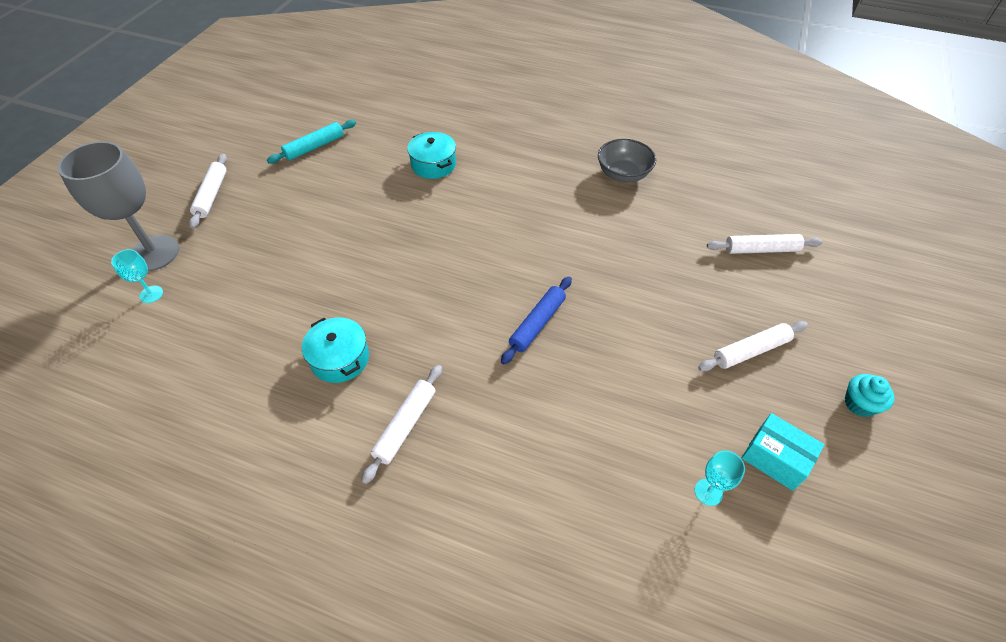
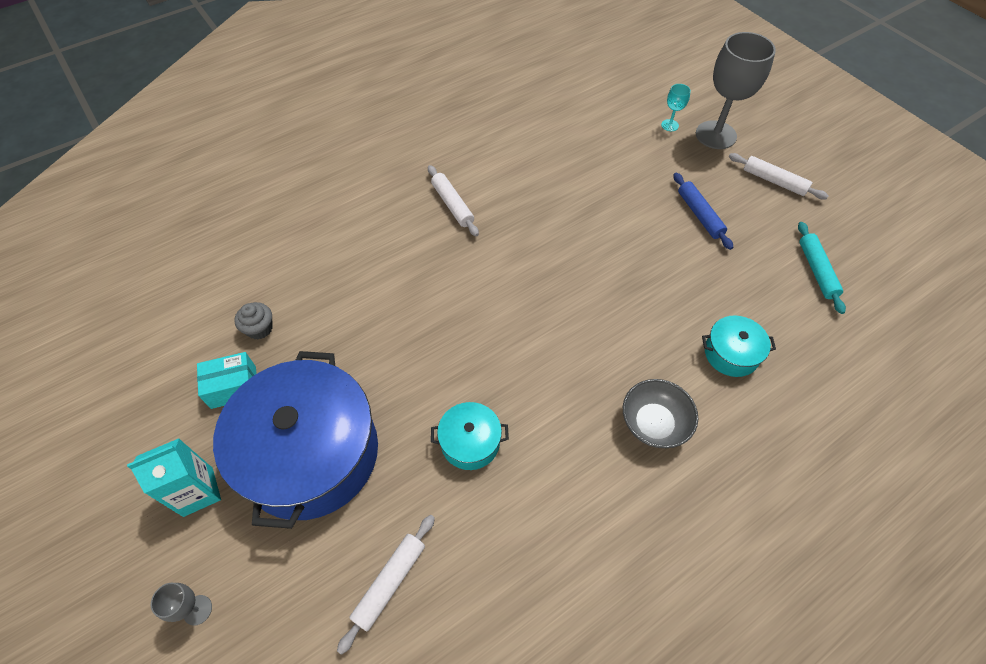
camera: 125 degrees right, 5 degrees up
turquoise pot [302,318,369,383] -> turquoise pot moved to [431,402,509,470]
blue rolling pin [501,277,572,364] -> blue rolling pin moved to [673,173,733,250]
grey bowl [598,139,656,183] -> grey bowl moved to [623,379,698,448]
turquoise goblet [695,450,745,506] -> grey cupcake [234,302,273,339]
white rolling pin [698,321,808,371] -> blue pot [213,351,378,529]
turquoise cupcake [845,374,895,417] -> turquoise carton [127,438,221,517]
none -> grey goblet [151,583,212,626]

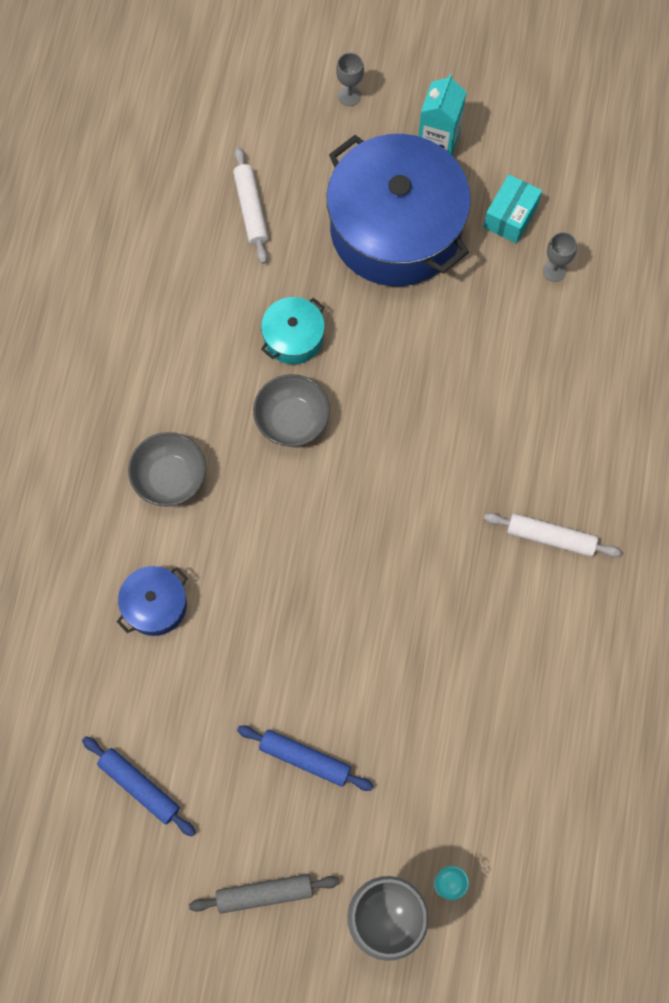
camera: 135 degrees right, 15 degrees up
grey cupcake [234,302,273,339] -> grey goblet [543,232,577,282]
turquoise pot [702,316,776,377] -> blue pot [117,566,188,636]
white rolling pin [729,153,828,199] -> grey rolling pin [189,874,339,914]
turquoise rolling pin [798,222,846,314] -> blue rolling pin [82,736,196,837]
none -> grey bowl [253,374,330,447]

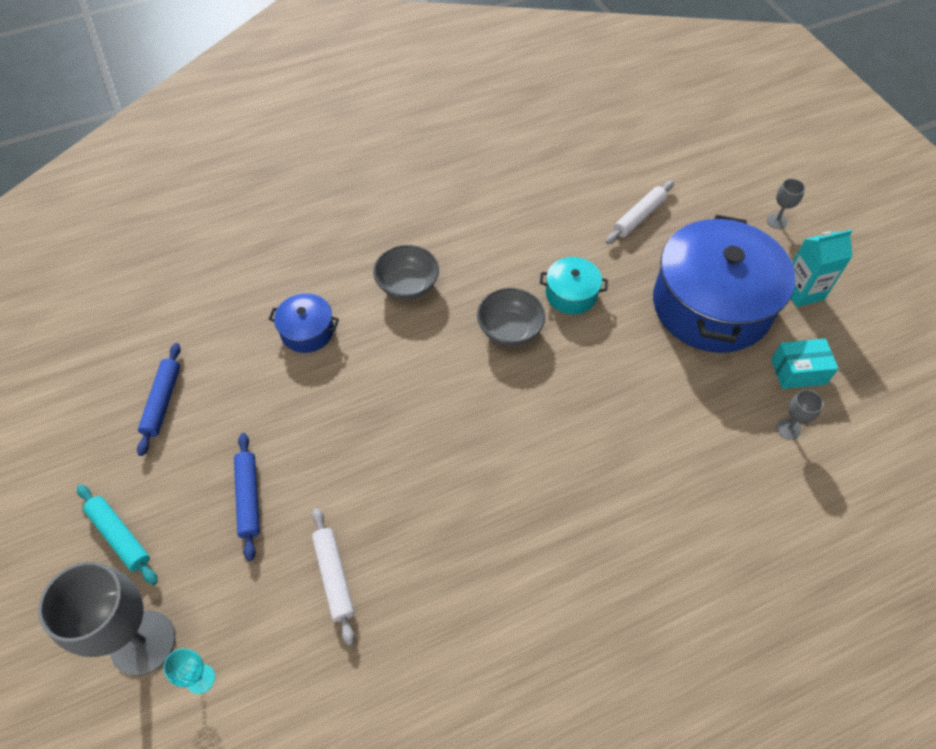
camera: 55 degrees right, 15 degrees down
grey rolling pin [189,874,339,914] -> turquoise rolling pin [77,485,158,585]
white rolling pin [484,513,622,558] -> white rolling pin moved to [312,508,355,646]

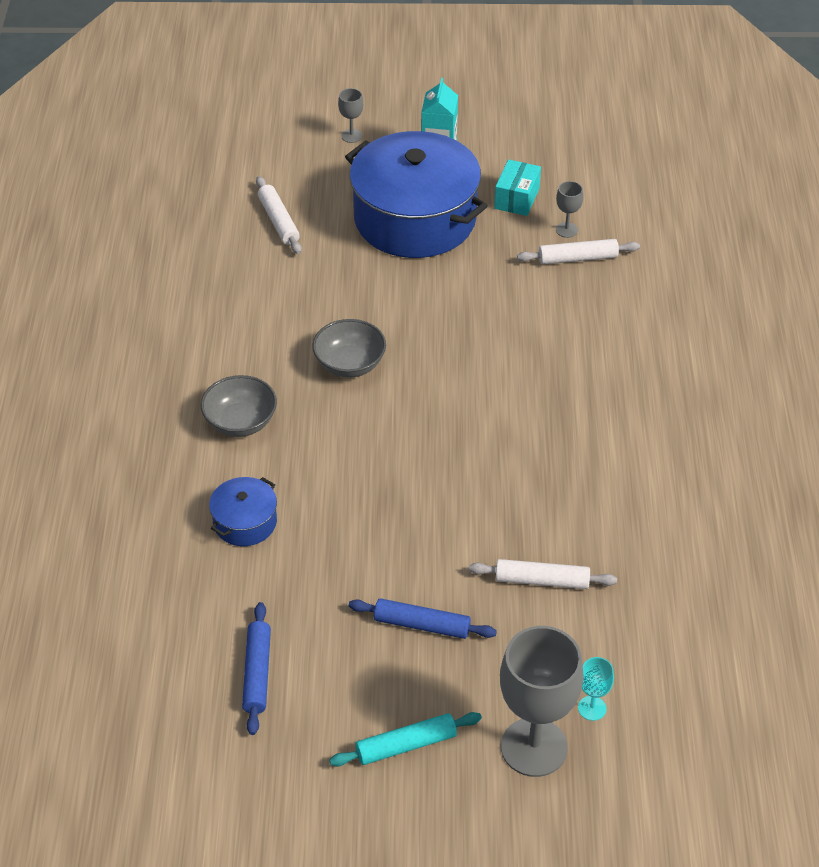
camera: 65 degrees left, 10 degrees down
blue rolling pin [137,343,181,456] -> blue rolling pin turned 60 degrees clockwise [242,602,271,735]
turquoise pot [540,257,608,314] -> none
none -> white rolling pin [517,239,640,264]

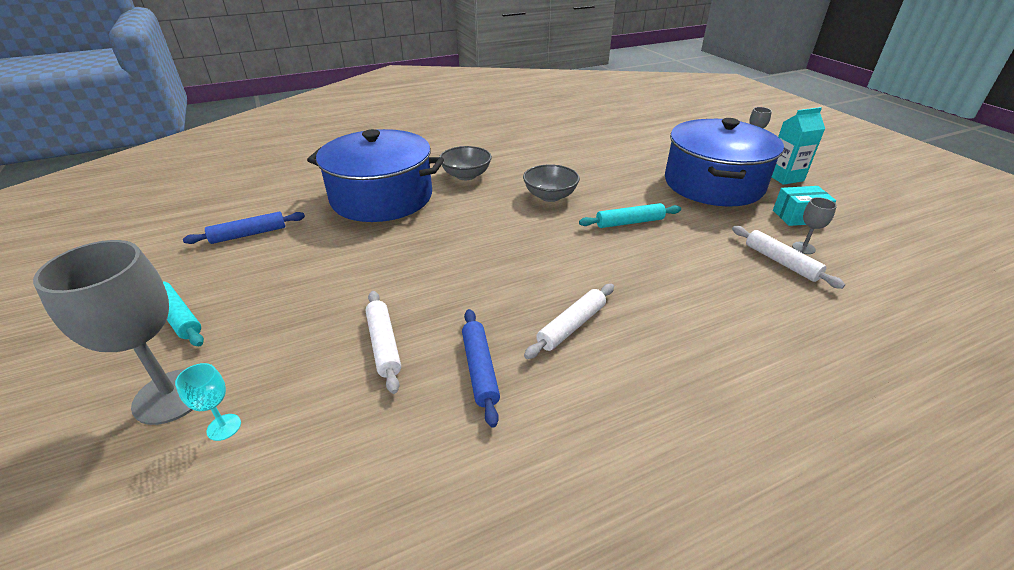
camera: 65 degrees right, 10 degrees down
blue pot [209,477,277,546] -> blue pot [307,129,444,222], size x2.27
white rolling pin [256,176,302,254] -> white rolling pin moved to [524,284,614,359]
blue rolling pin [349,598,497,639] -> blue rolling pin moved to [462,309,500,428]
none -> turquoise rolling pin [579,203,681,228]

